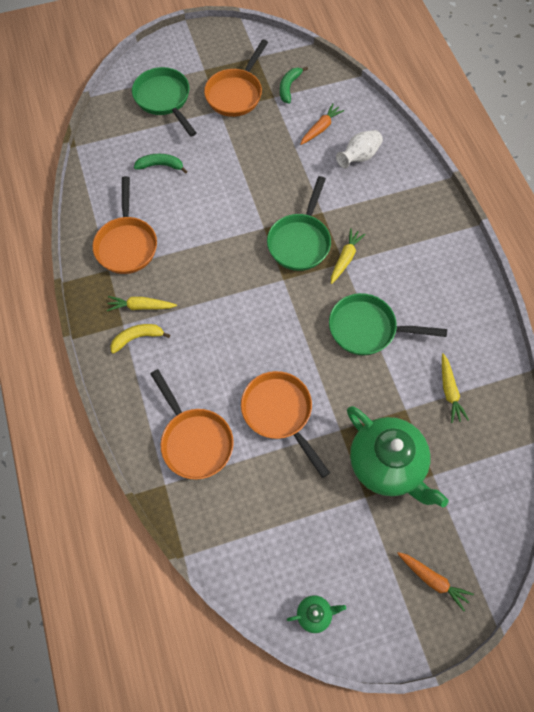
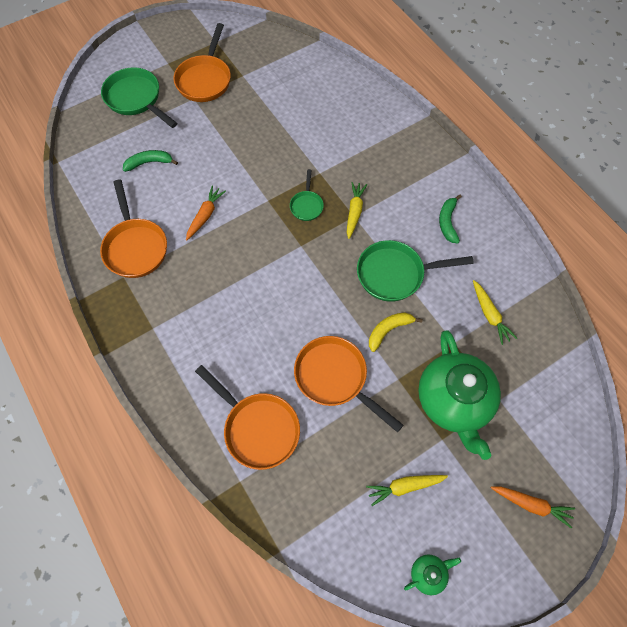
camera: 15 degrees left, 0 degrees up
yellow carrot [107,296,177,311] -> yellow carrot moved to [366,475,448,506]
yellow banana [110,324,170,354] -> yellow banana moved to [369,312,423,352]
green pan [267,176,331,271] -> green pan [290,169,324,221], size x0.54
green banana [280,67,308,104] -> green banana moved to [439,195,462,244]
orange carrot [300,104,344,145] -> orange carrot moved to [186,186,226,240]
white vase [336,130,383,168] -> none
green teapot [347,406,448,508] -> green teapot turned 45 degrees clockwise [418,330,501,460]

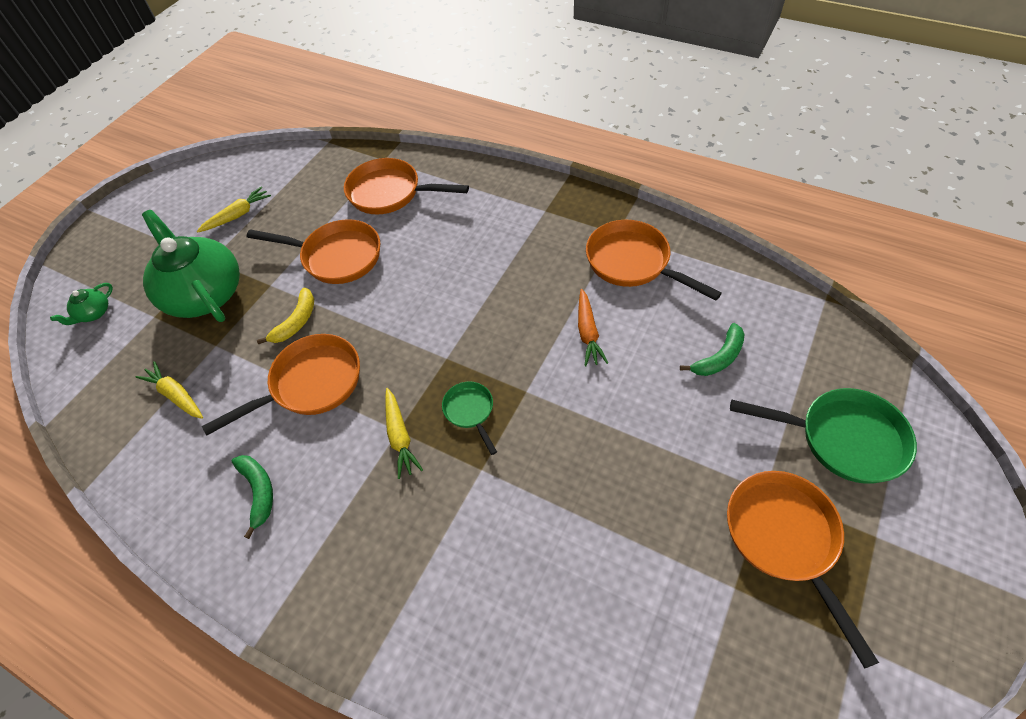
camera: 155 degrees right, 10 degrees down
green pan [357,240,474,302] -> orange pan [202,334,360,435]
green teapot [404,554,461,595] -> green teapot moved to [50,283,113,325]
orange carrot [491,486,575,528] -> none

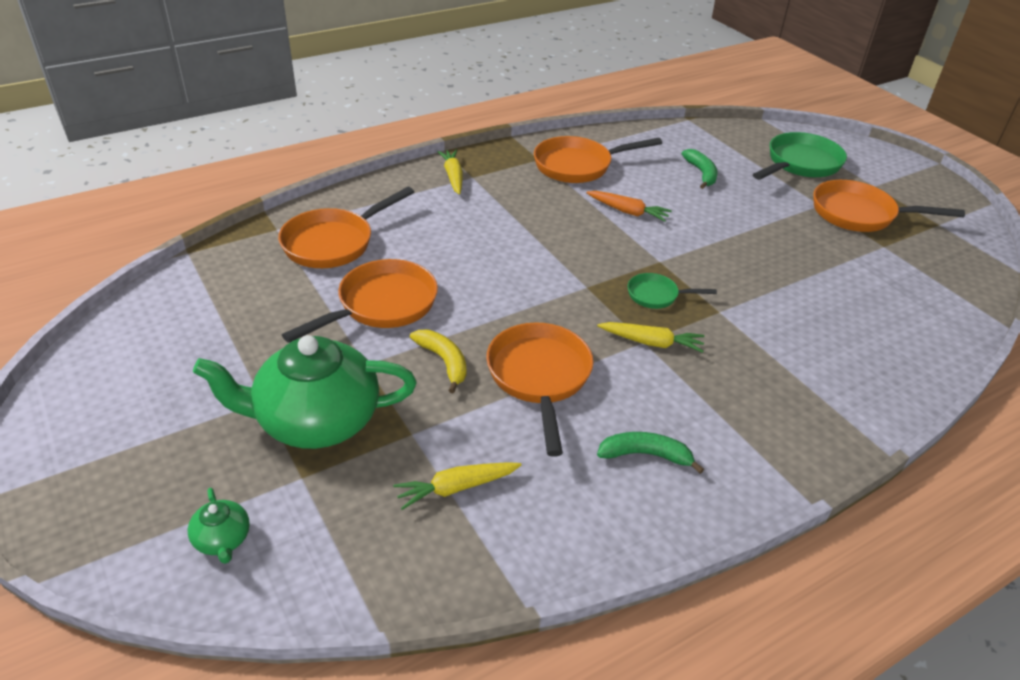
camera: 65 degrees left, 15 degrees down
yellow carrot [197,187,271,233] -> yellow carrot moved to [437,150,463,194]

